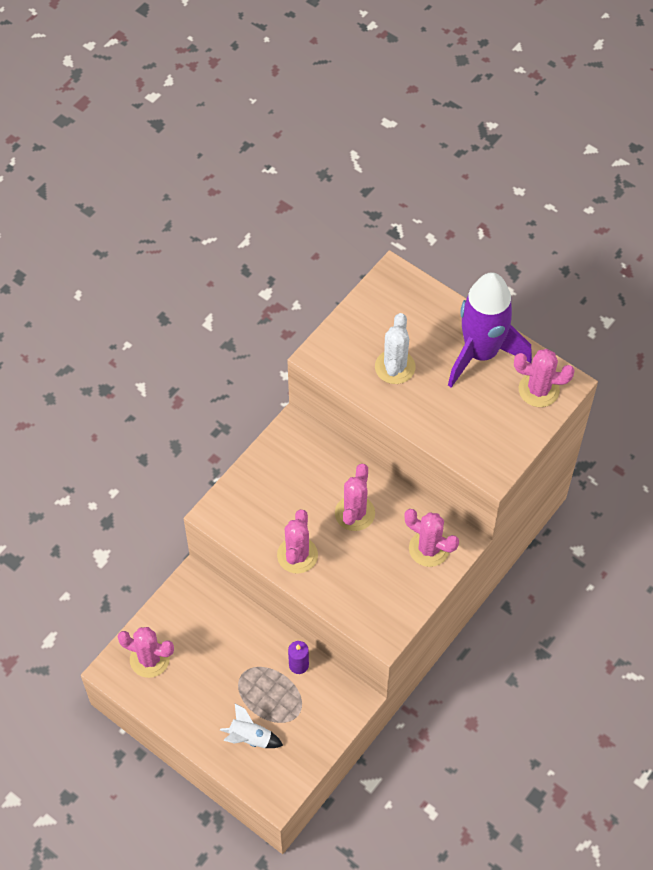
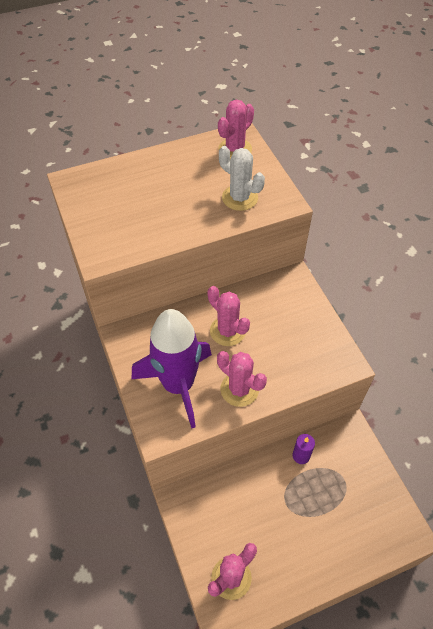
camera: 60 degrees left, 5 degrees down
white rocket [220,703,283,748] -> none
white cactus [375,313,415,384] -> white cactus moved to [219,146,265,211]
pink cactus [404,509,459,567] -> none
purple rocket [448,272,532,388] -> purple rocket moved to [132,309,212,429]

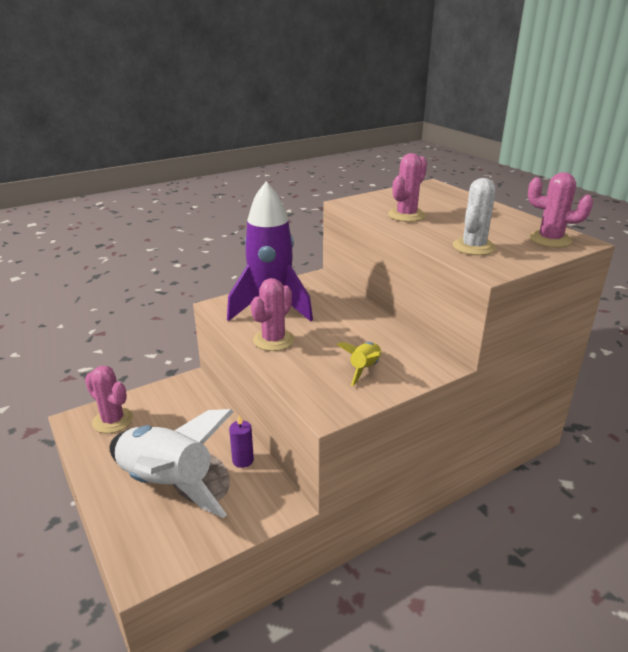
camera: 80 degrees right, 25 degrees down
pink cactus [208,286,250,346] -> pink cactus moved to [388,153,427,222]
none -> white rocket [110,409,234,518]
none -> yellow rocket [337,342,382,386]

